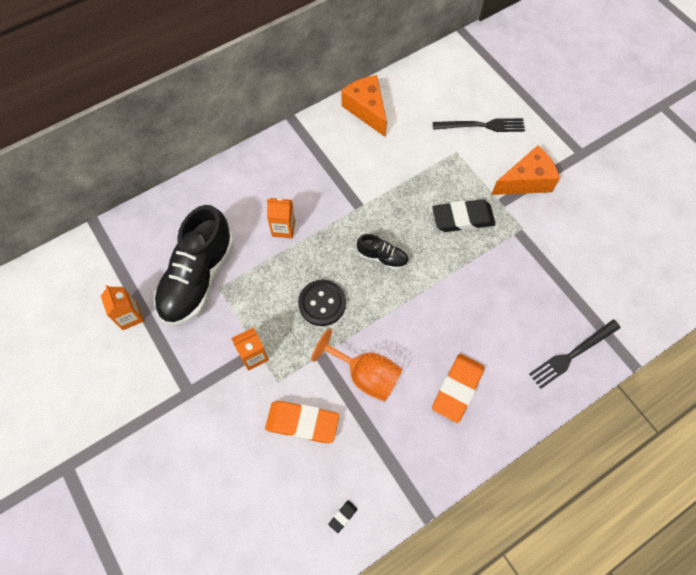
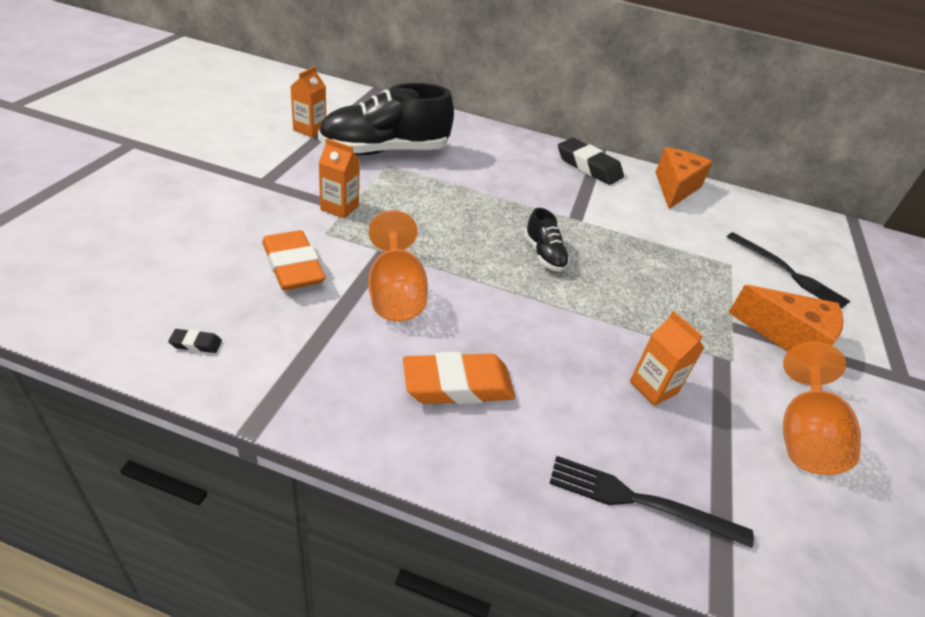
camera: 45 degrees right, 25 degrees down
orange carton [267,197,295,238] -> orange carton moved to [630,311,704,406]
black button [298,280,346,326] -> none
black eraser [432,200,496,232] -> black eraser moved to [558,138,624,185]
none -> orange goblet [783,342,861,475]

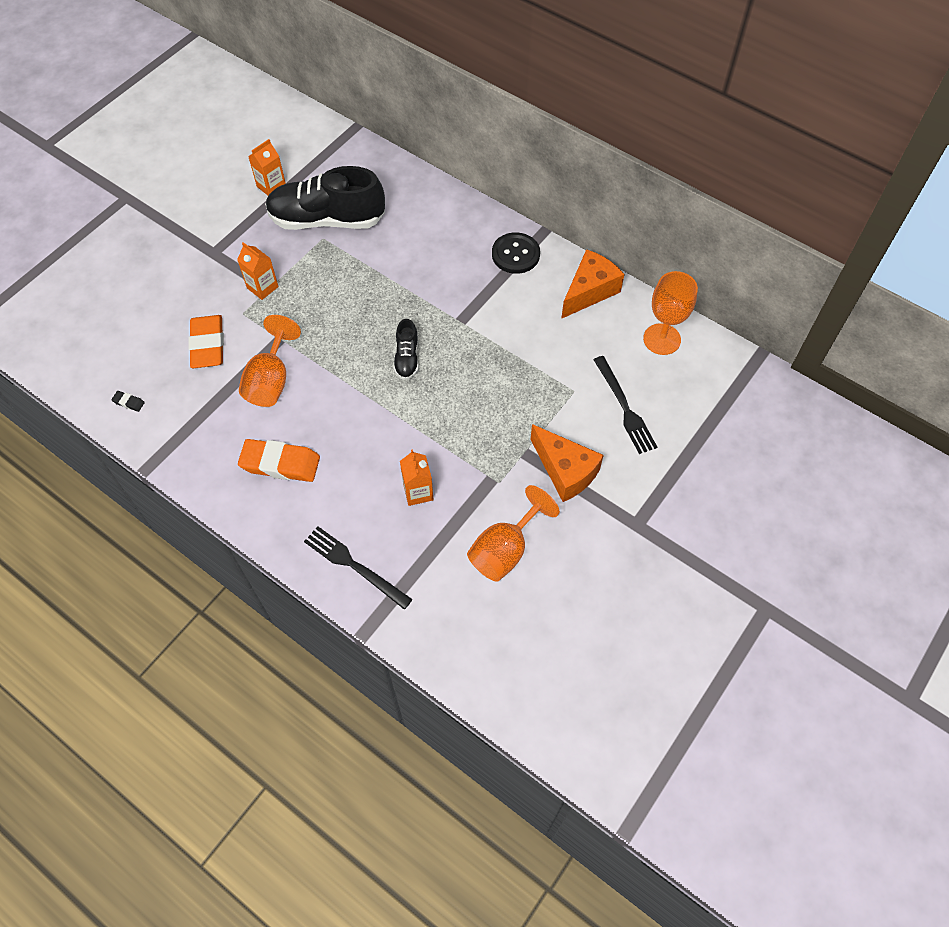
camera: 25 degrees right, 20 degrees up
black eraser [558,138,624,185] -> black button [492,232,540,274]
none -> orange goblet [643,271,698,355]

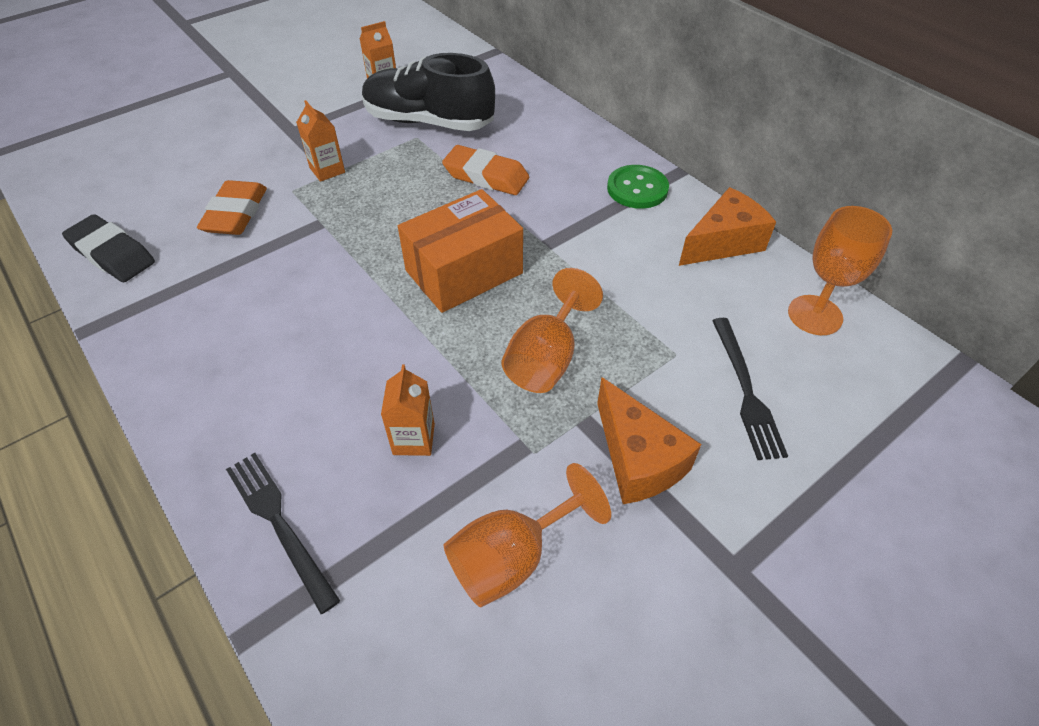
camera: 15 degrees right, 10 degrees down
black eraser [111,391,145,412] -> black eraser [62,214,155,282], size x2.43
orange eraser [238,439,320,482] -> orange eraser moved to [442,145,529,195]
orange goblet [239,315,301,407] -> orange goblet moved to [502,268,603,393]
black shoe [393,319,419,380] -> orange box [398,189,523,313]
black button [492,232,540,274] -> green button [607,165,669,209]

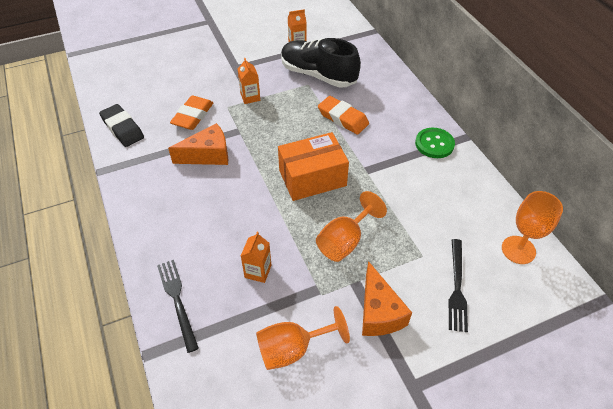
camera: 15 degrees right, 0 degrees up
orange cheese [679,187,776,266] -> orange cheese moved to [168,123,228,165]

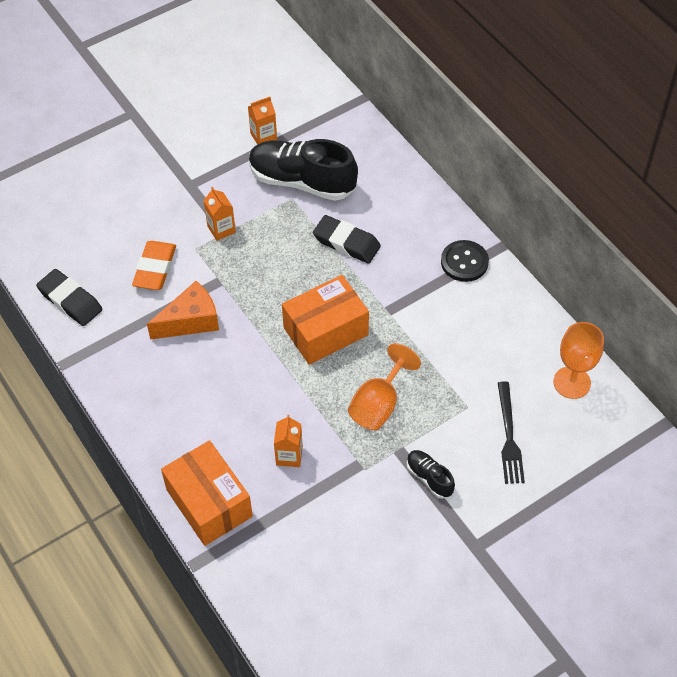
camera: 10 degrees left, 5 degrees up
black fork [157,260,199,353] -> orange box [161,440,253,546]
orange goblet [256,306,350,370] -> none
orange eraser [318,96,369,135] -> black eraser [313,215,381,263]
orange cheese [362,261,412,336] -> black shoe [407,450,455,499]
green button [415,128,455,158] -> black button [441,240,489,282]

